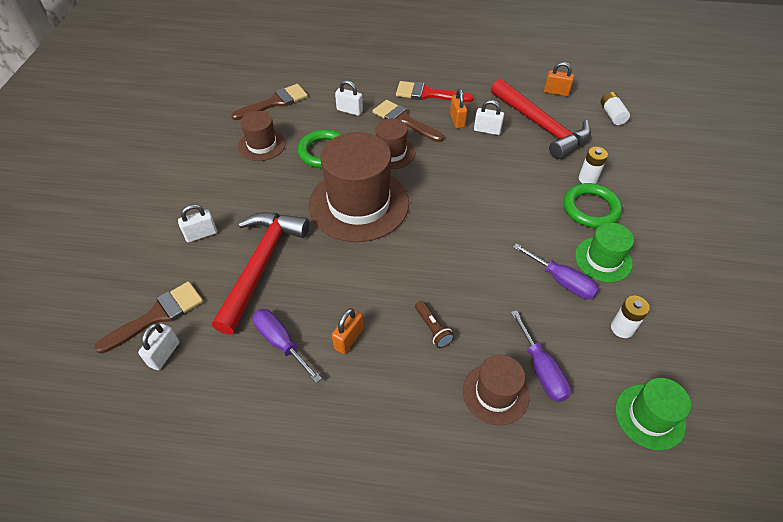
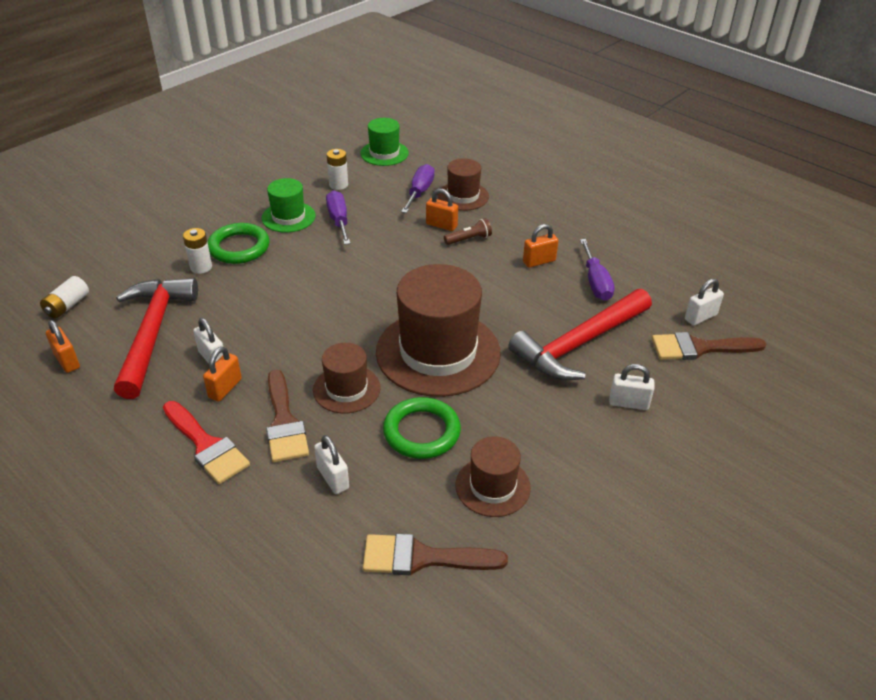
camera: 145 degrees left, 10 degrees down
brown flashlight [415,301,455,348] -> brown flashlight turned 60 degrees clockwise [444,218,492,245]
none -> orange padlock [426,188,458,231]

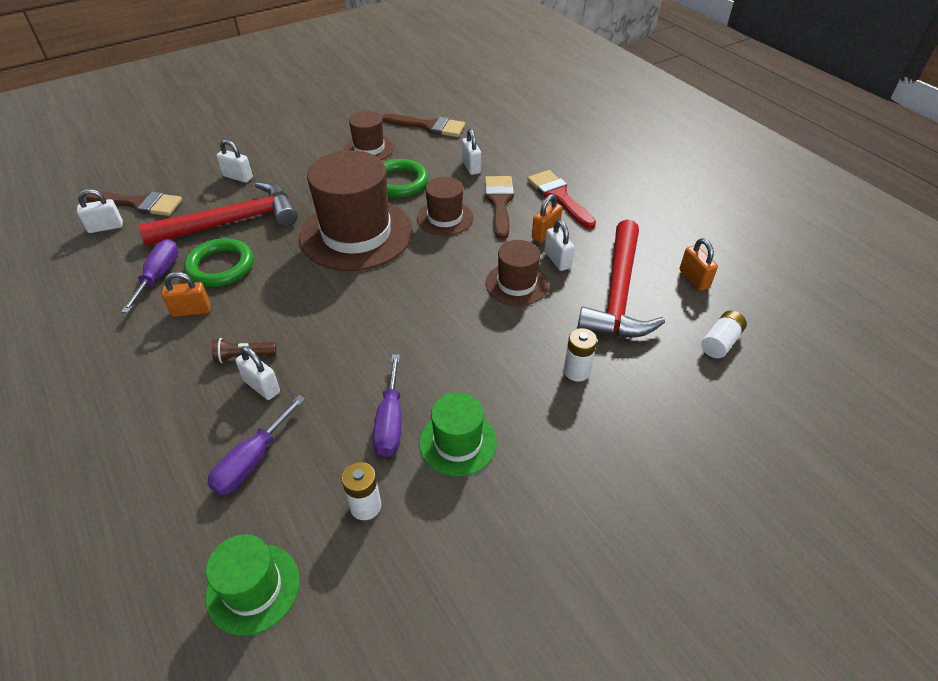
camera: 165 degrees left, 5 degrees up
green ring [208,223,270,264] -> green ring moved to [184,238,253,287]
orange padlock [426,188,458,231] -> white padlock [235,346,280,400]
brown hat [438,158,489,211] -> brown hat moved to [486,240,548,306]

